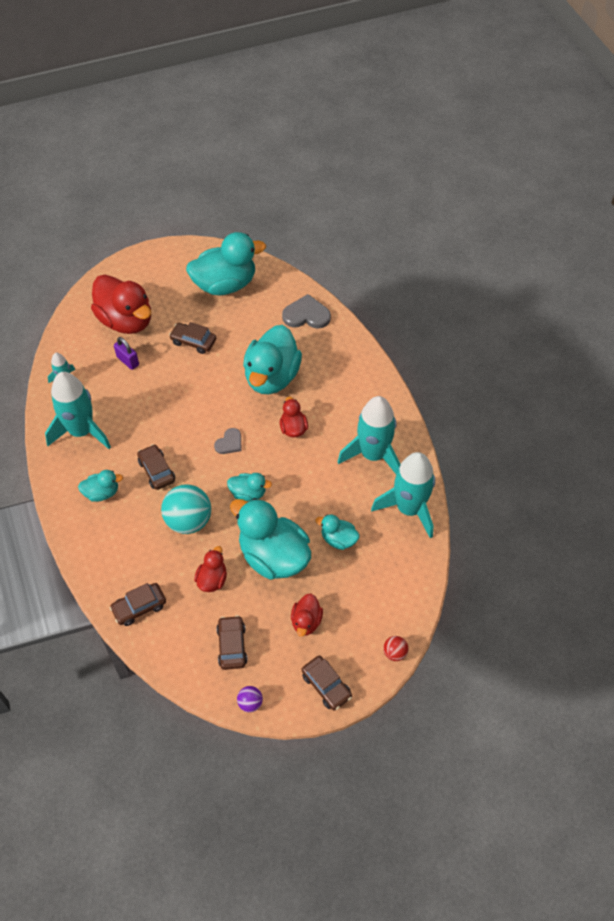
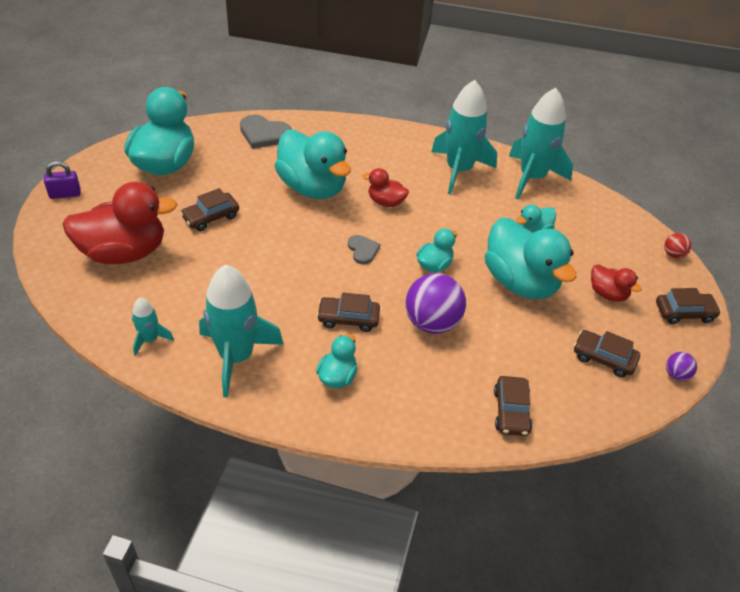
camera: 60 degrees left, 10 degrees down
purple padlock [114,337,139,370] -> purple padlock moved to [44,161,81,199]
turquoise ball [161,484,211,534] -> purple ball [405,273,466,334]
red duck [194,546,227,592] -> none
turquoise duck [230,498,311,580] -> turquoise duck turned 105 degrees counterclockwise [485,218,577,299]
grey heart [282,294,331,329] -> grey heart turned 105 degrees counterclockwise [240,115,292,149]

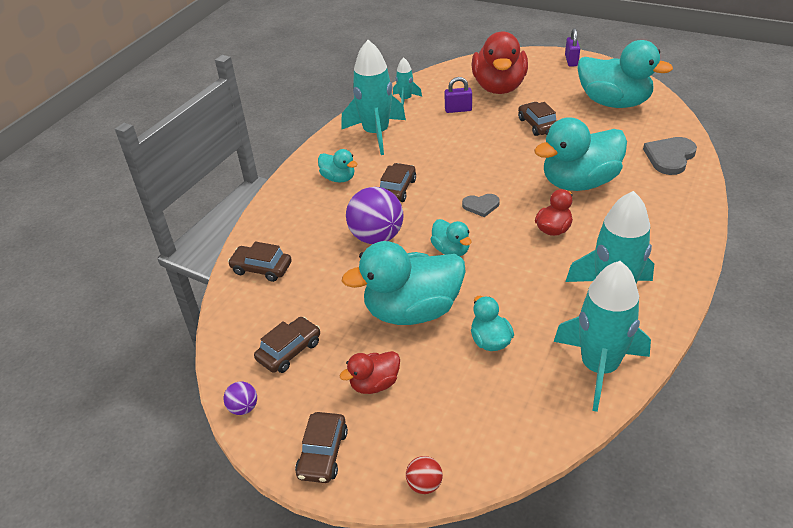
camera: 110 degrees right, 5 degrees down
none -> purple padlock [445,77,472,113]

